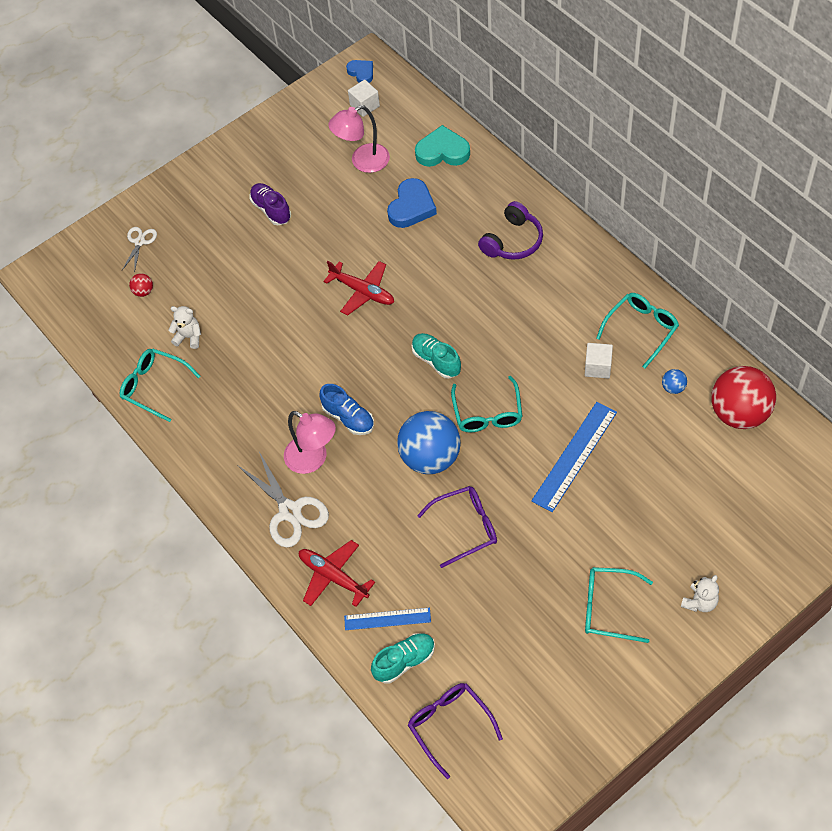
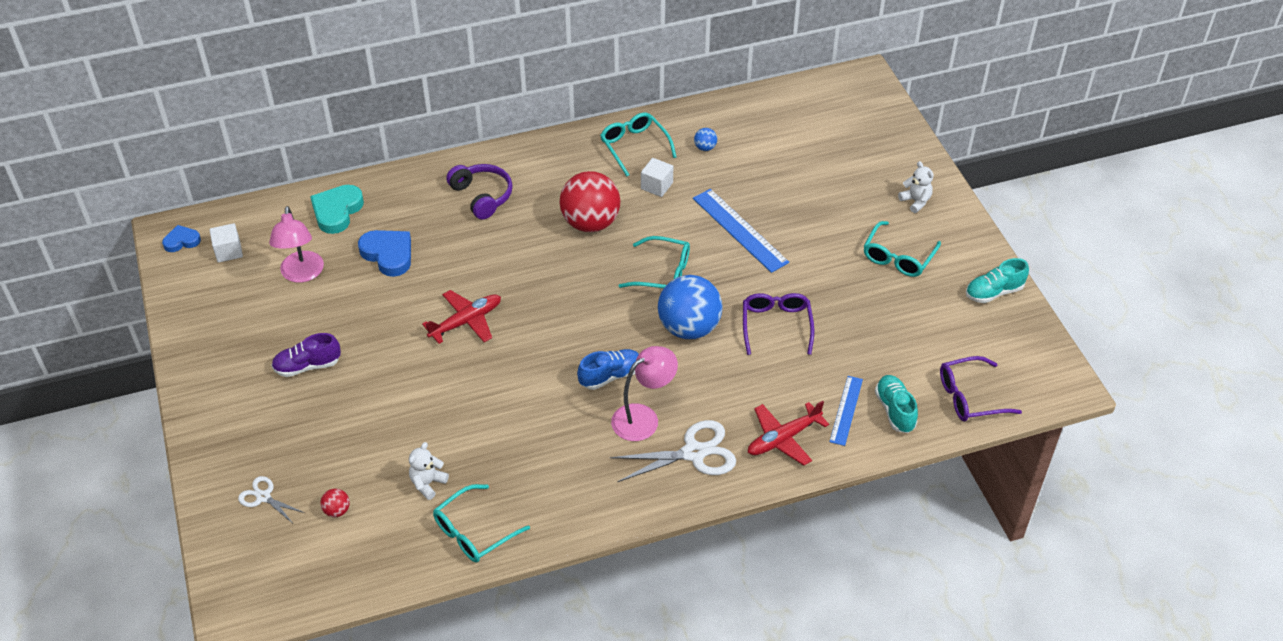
camera: 75 degrees left, 10 degrees down
turquoise shoe [412,333,461,379] -> turquoise shoe moved to [966,258,1029,303]
red ball [711,366,776,429] -> red ball moved to [560,171,620,232]

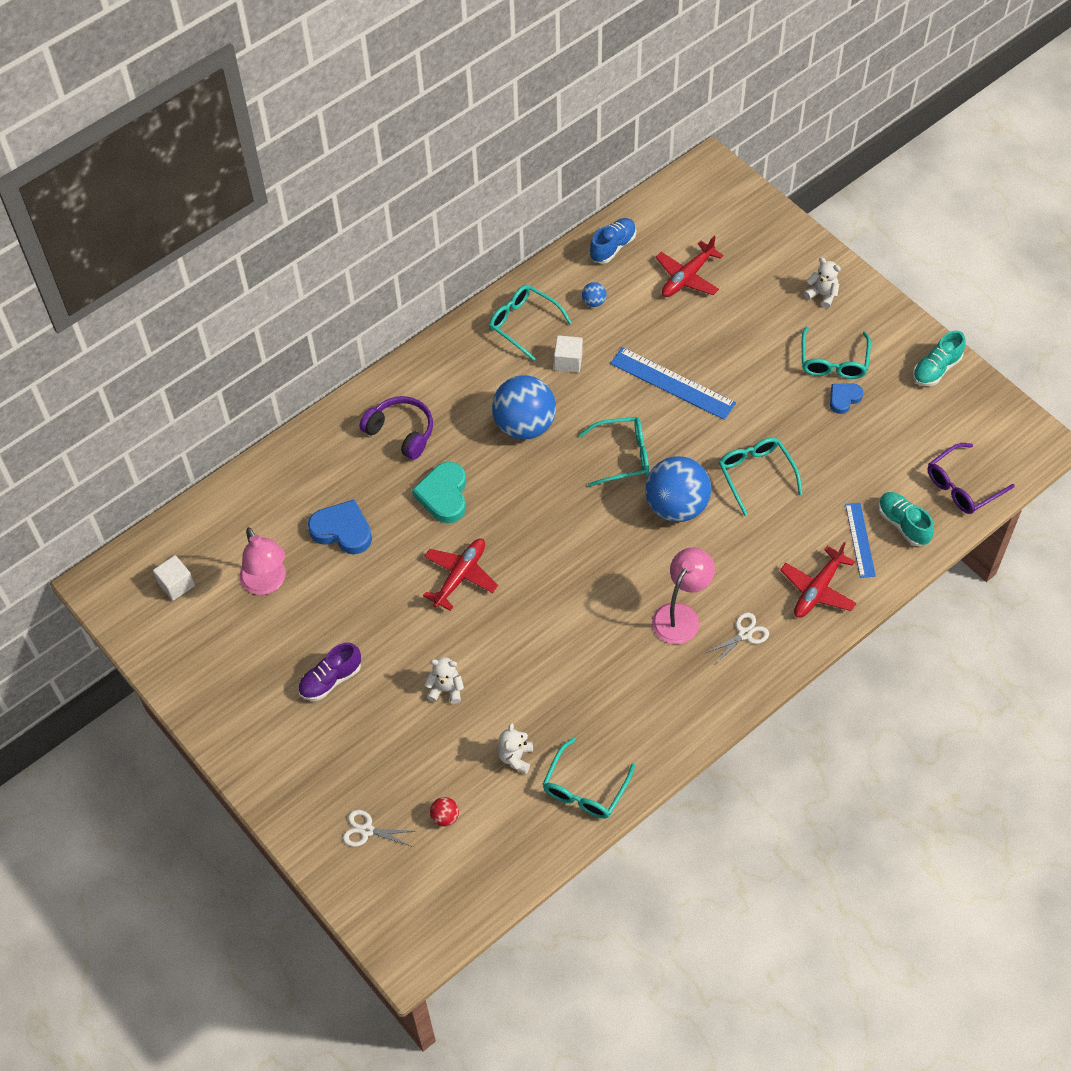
camera: 20 degrees left, 10 degrees up
blue heart [162,225,201,252] -> blue heart moved to [830,383,863,414]
turquoise heart [310,185,364,234] -> turquoise heart moved to [412,462,466,523]
red ball [560,171,620,232] -> blue ball [492,375,556,440]
blue shoe [577,349,639,390] -> blue shoe moved to [590,218,636,264]
white scissors [610,420,736,482] -> white scissors [705,613,769,664], size x0.56
purple glasses [743,293,814,355] -> turquoise glasses [719,437,803,516]
none -> white teddy bear [424,657,464,704]
none -> red plane [655,236,724,297]

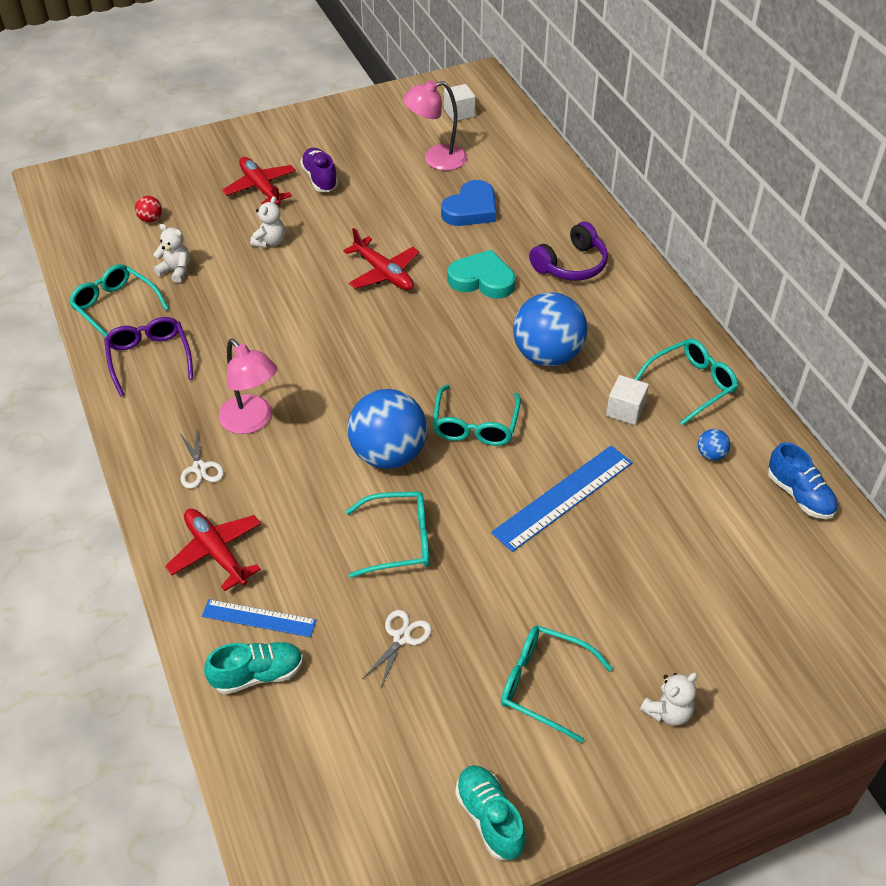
camera: 105 degrees right, 10 degrees down
white scissors [343,810,414,847] -> white scissors moved to [362,610,432,687]
red plane [655,236,724,297] -> red plane moved to [222,157,296,205]
blue heart [830,383,863,414] -> none
purple glasses [928,443,1015,514] -> purple glasses moved to [104,317,193,397]

